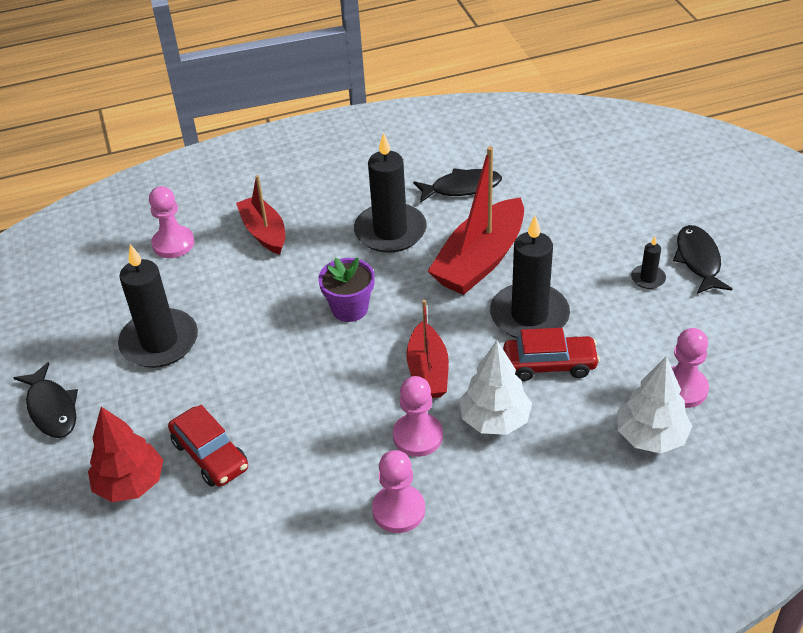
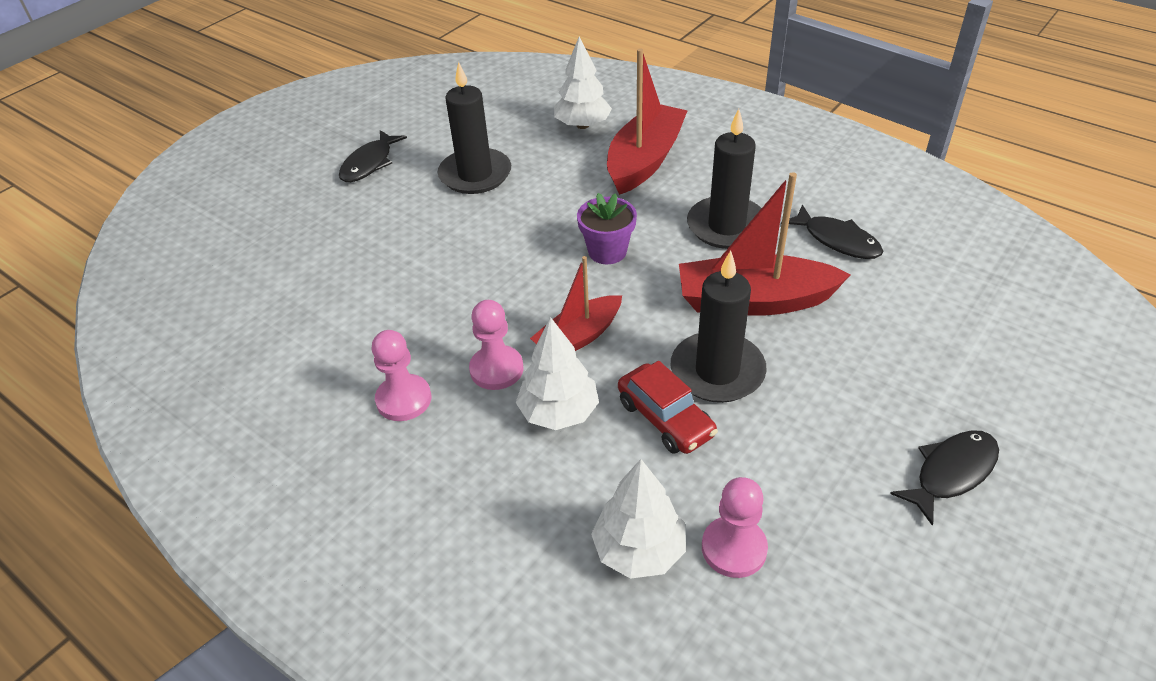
camera: 55 degrees right, 0 degrees up
red tree [88,407,163,502] -> none
pink pawn [149,186,194,258] -> white tree [554,36,612,129]
red car [168,405,248,487] -> none
red boat [236,175,285,255] -> red boat [607,48,688,195], size x1.59
black candle [631,237,666,289] -> none

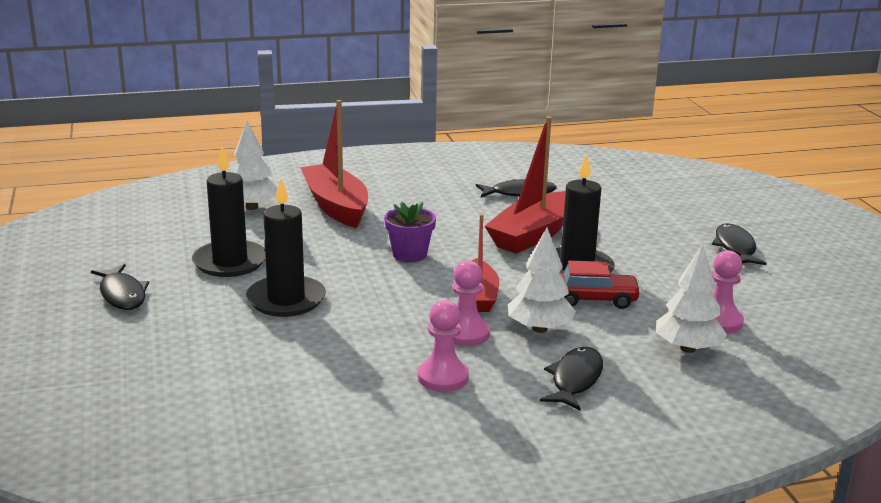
camera: 55 degrees left, 20 degrees down
black candle [687,109,762,249] -> black candle moved to [246,179,326,317]
none -> black fish [540,347,603,411]

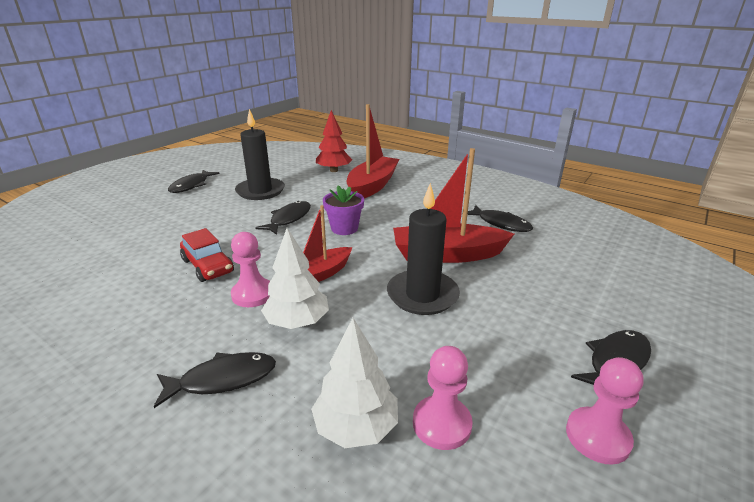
camera: 50 degrees right, 5 degrees up
white tree [230,121,278,210] -> red tree [316,110,352,172]
black candle [246,179,326,317] -> none
pink pawn [418,300,469,392] -> pink pawn moved to [566,357,643,465]
red car [560,261,641,309] -> red car moved to [180,228,234,282]
none -> black fish [255,201,311,235]

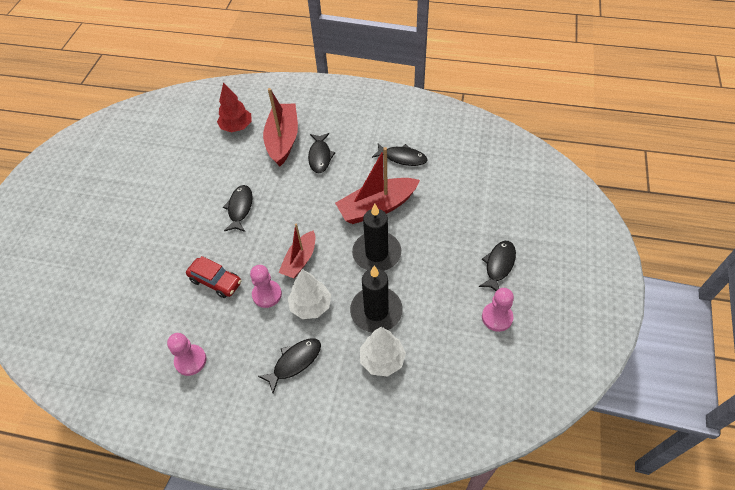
camera: 20 degrees left, 25 degrees up
black fish [168,170,220,193] -> black fish moved to [308,133,336,173]
black candle [235,109,285,200] -> black candle moved to [350,266,403,333]
purple flower pot [323,186,364,235] -> none
pink pawn [413,346,473,450] -> pink pawn moved to [167,333,206,376]

